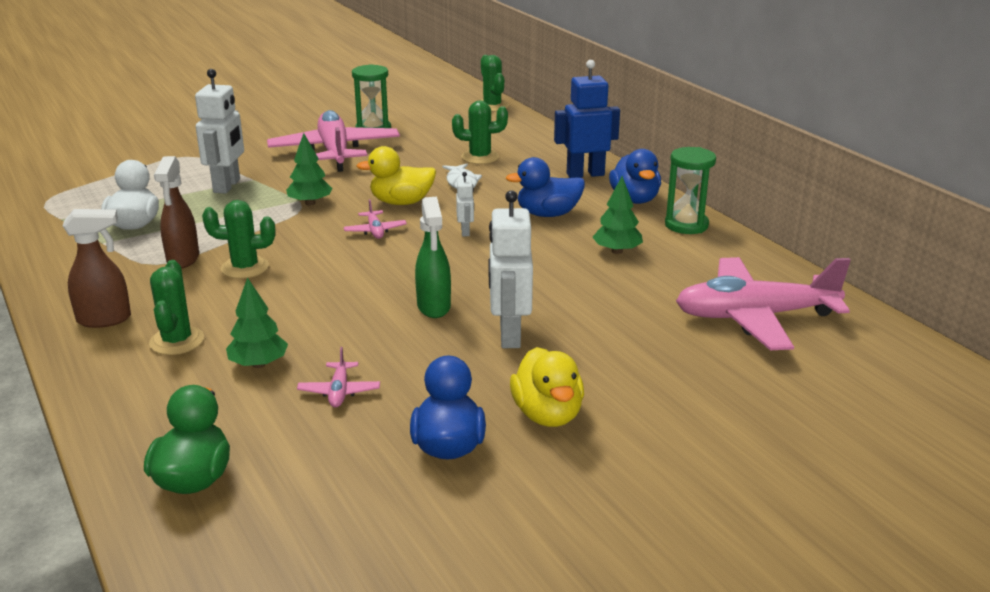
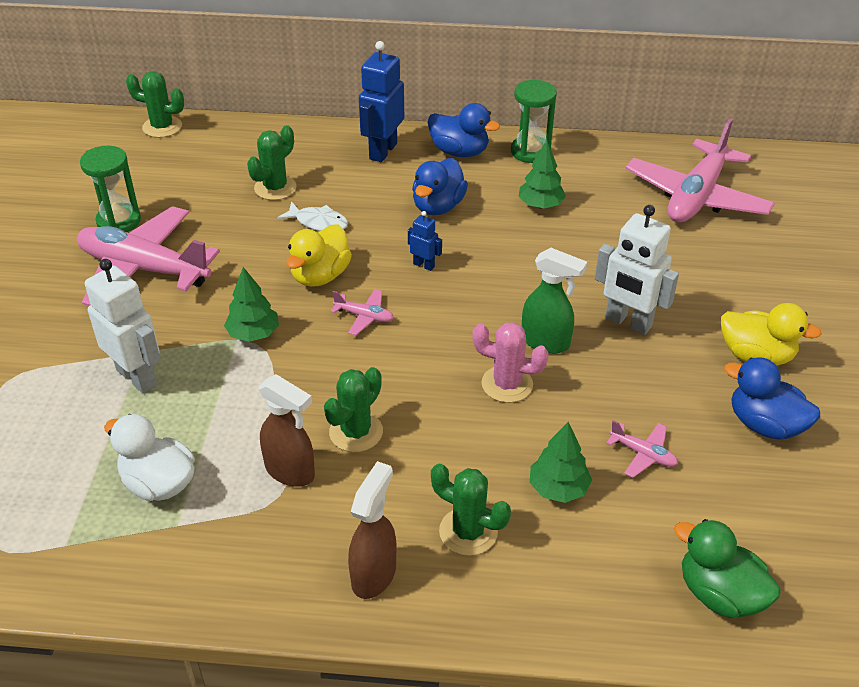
camera: 55 degrees left, 15 degrees up
white robot [456,172,474,236] -> blue robot [408,211,442,271]
none -> pink cactus [472,322,549,403]

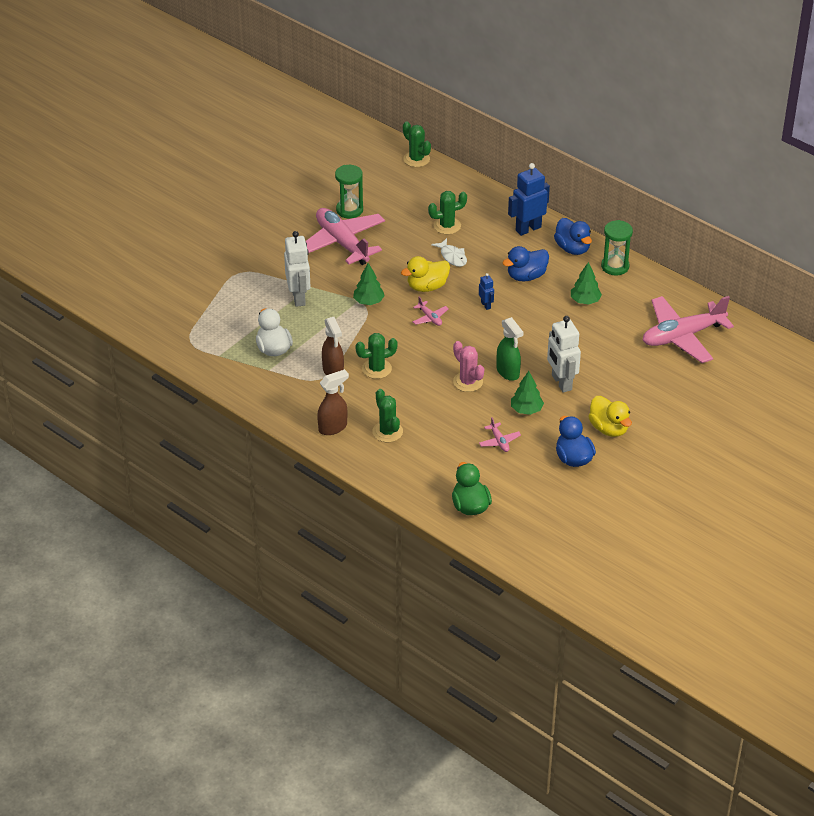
camera: 35 degrees right, 0 degrees up
green tree [530,422,592,503] -> green tree moved to [511,371,544,415]

